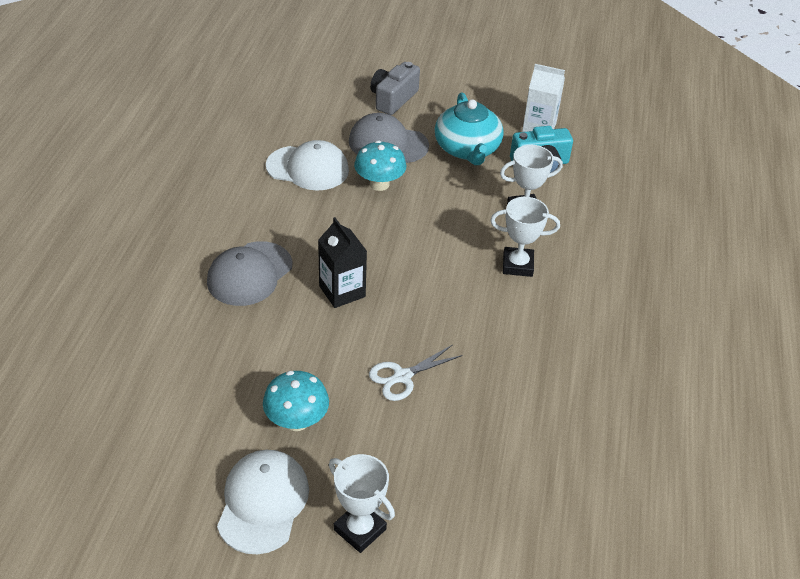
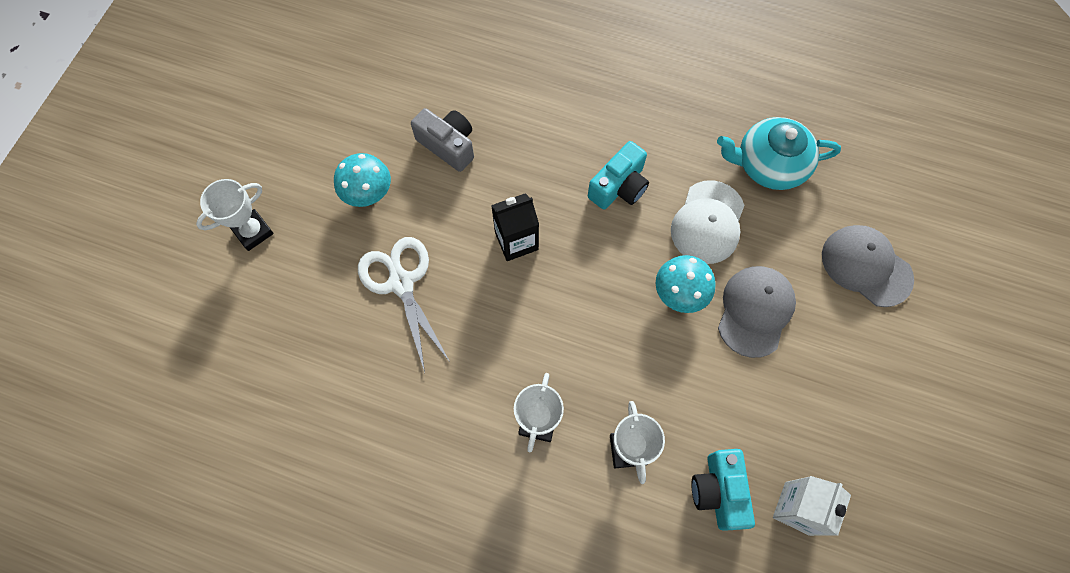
camera: 100 degrees right, 25 degrees up
grey cap [207,241,293,306] -> grey cap moved to [822,225,914,307]
white cap [217,450,309,554] -> none
white scissors [369,345,463,401] -> white scissors [358,237,450,373], size x1.56
grey camera [370,62,420,115] -> grey camera moved to [411,108,474,172]
turquoise teapot [435,92,504,165] -> turquoise teapot moved to [717,117,841,190]
none -> turquoise camera [588,141,649,210]

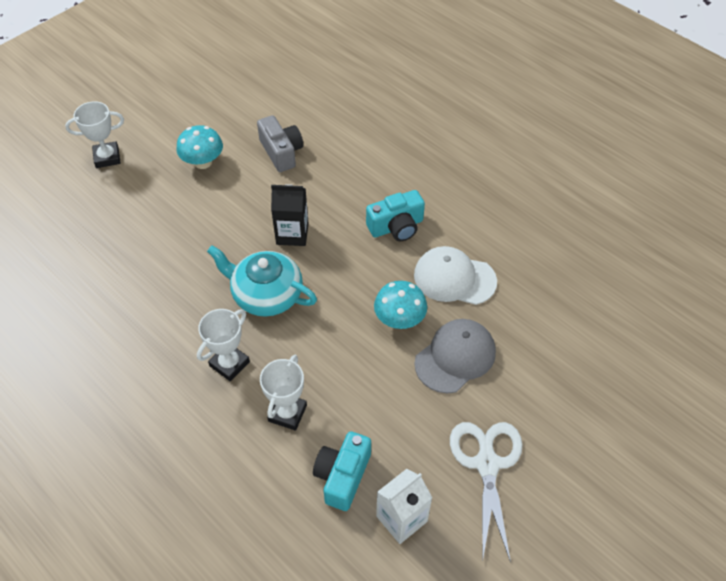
camera: 25 degrees right, 15 degrees down
white scissors [358,237,450,373] -> white scissors moved to [450,422,522,563]
white cap [671,180,745,264] -> white cap turned 60 degrees clockwise [414,246,497,305]
turquoise teapot [717,117,841,190] -> turquoise teapot moved to [207,245,317,317]
grey cap [822,225,914,307] -> none

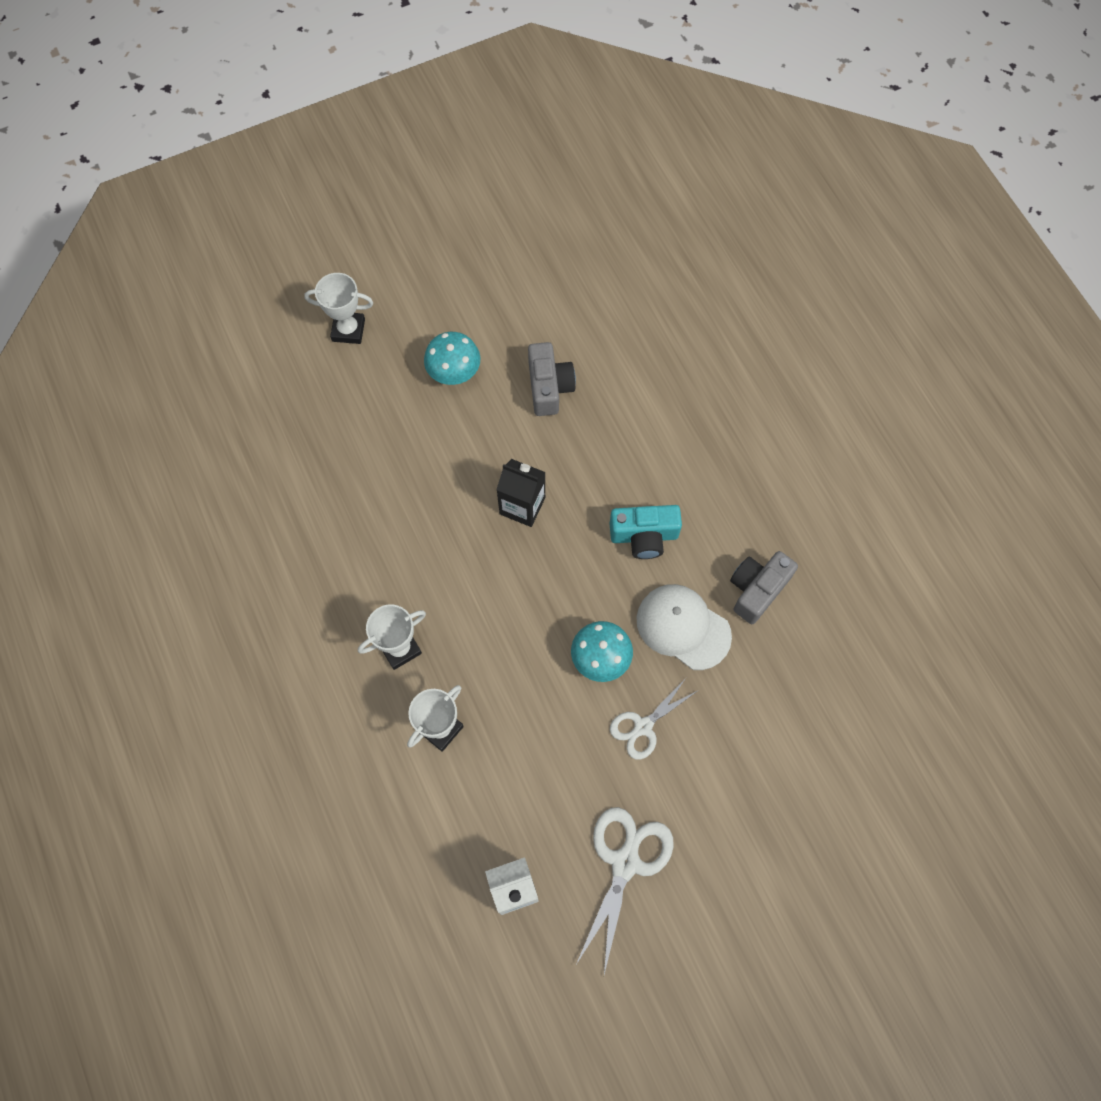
camera: 20 degrees right, 15 degrees up
turquoise teapot [207,245,317,317] -> none
turquoise camera [313,431,371,511] -> none
grey cap [414,319,496,393] -> white scissors [610,678,699,760]
none -> grey camera [730,551,798,624]

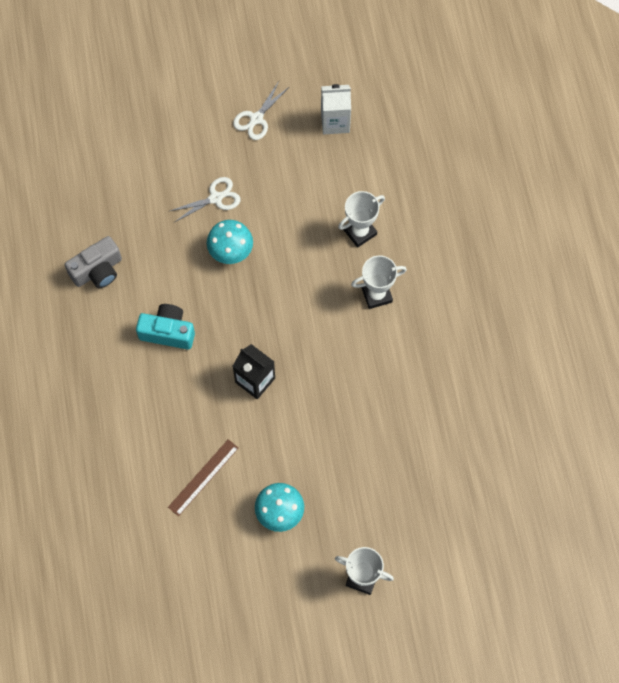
camera: 165 degrees left, 0 degrees up
grey camera [528,342,576,416] -> brown ruler [168,439,239,516]
white scissors [576,807,674,974] -> white scissors [233,81,290,140], size x0.64
white cap [637,584,732,670] -> none

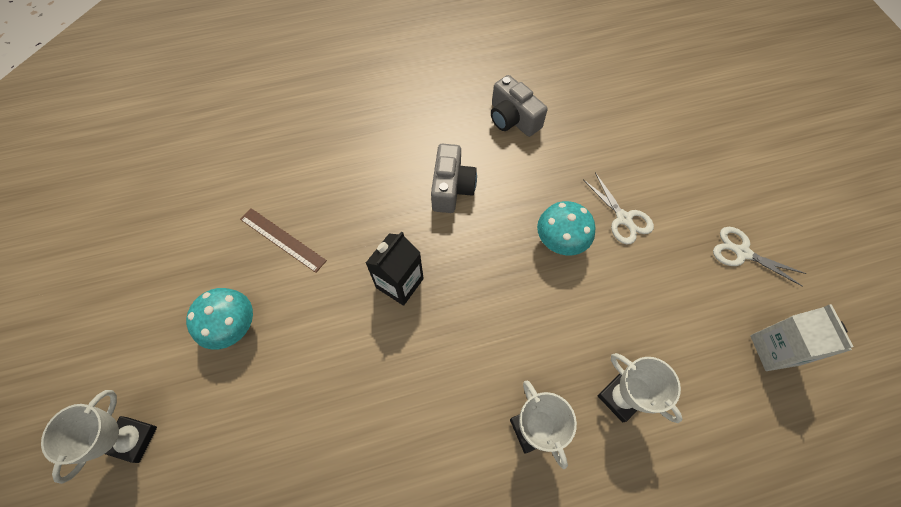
camera: 85 degrees right, 5 degrees down
turquoise camera [136,304,195,350] -> grey camera [431,144,477,213]

